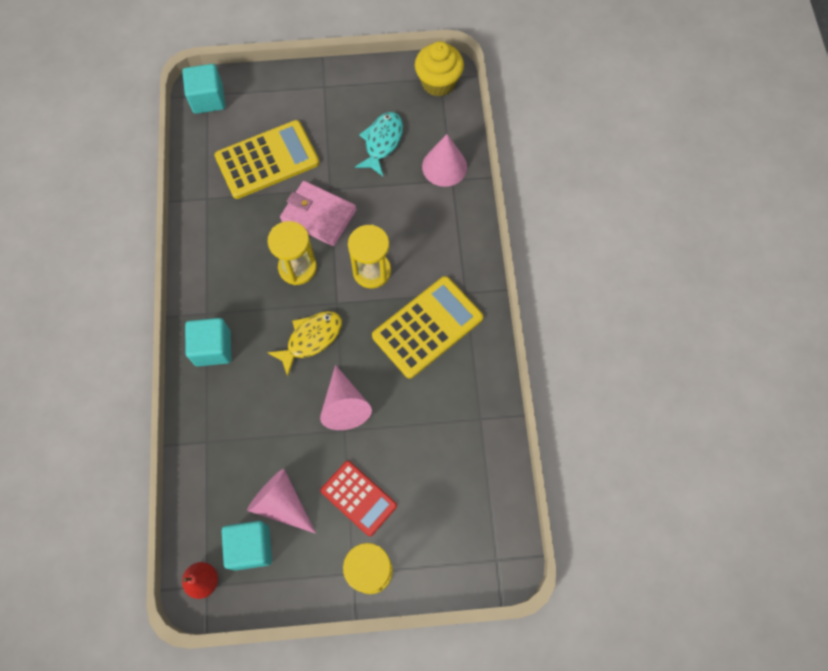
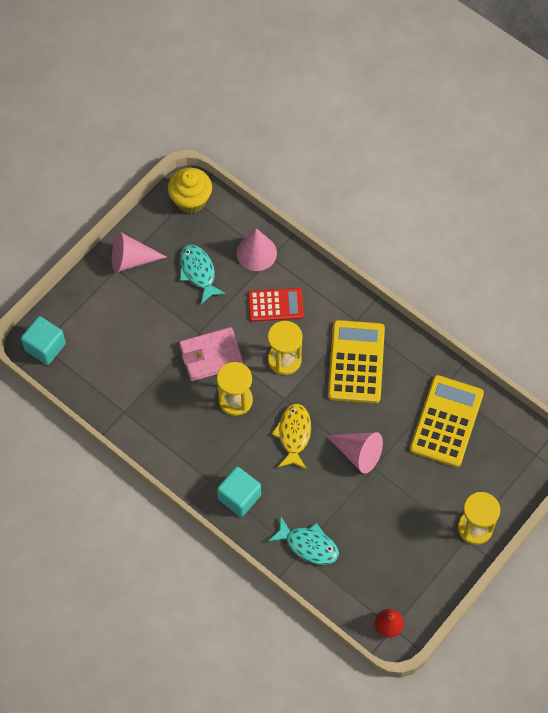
camera: 45 degrees left, 5 degrees down
yellow calculator [215,120,319,199] -> yellow calculator moved to [410,375,484,467]
turquoise cube [222,521,272,571] -> none
pink cone [247,469,316,534] -> pink cone moved to [112,232,166,273]
red calculator [321,461,397,536] -> red calculator moved to [248,288,304,322]
none -> turquoise fish [268,517,339,565]

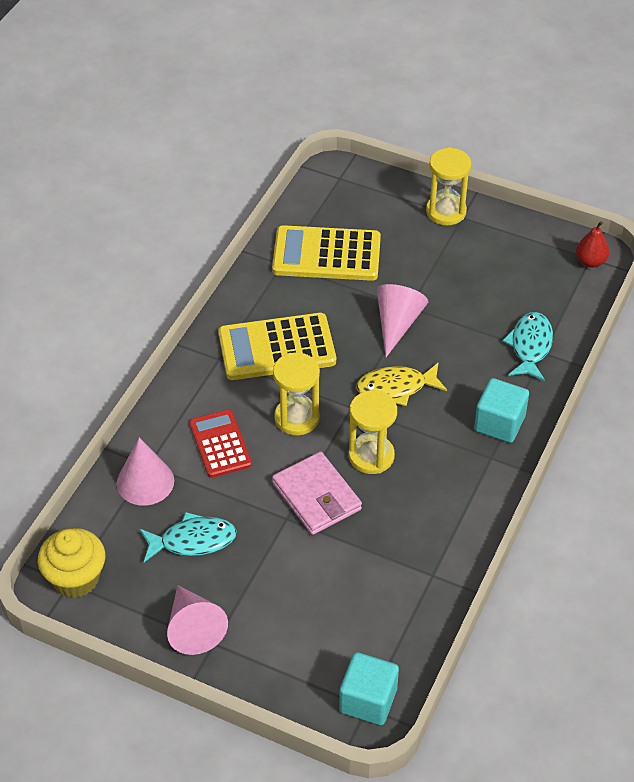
camera: 105 degrees left, 15 degrees down
turquoise fish [180,245,226,304] -> turquoise fish turned 150 degrees counterclockwise [140,512,237,562]

